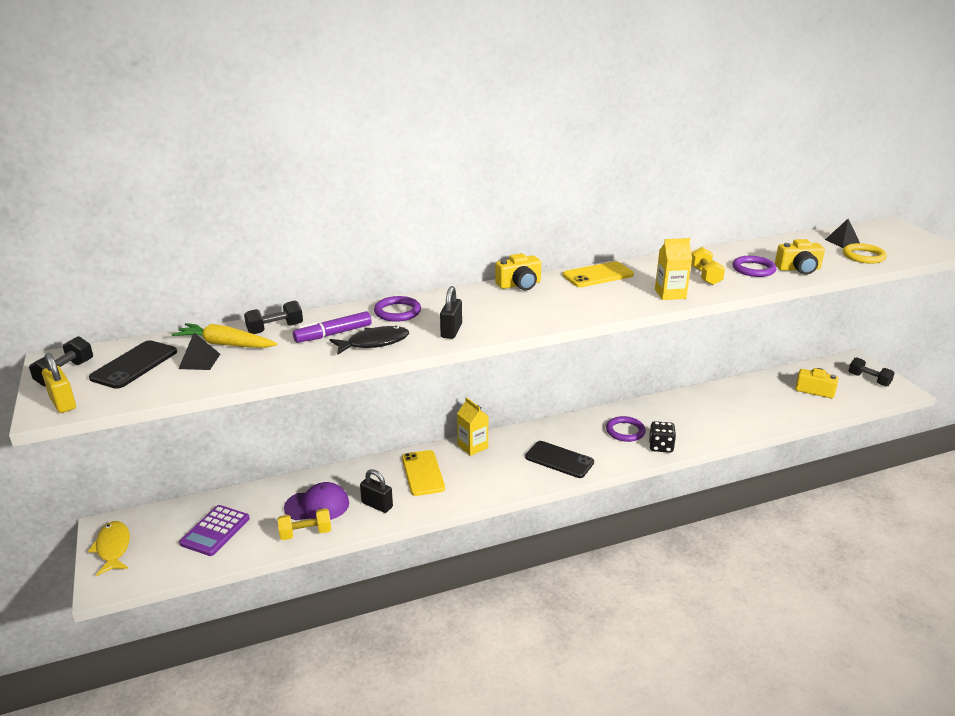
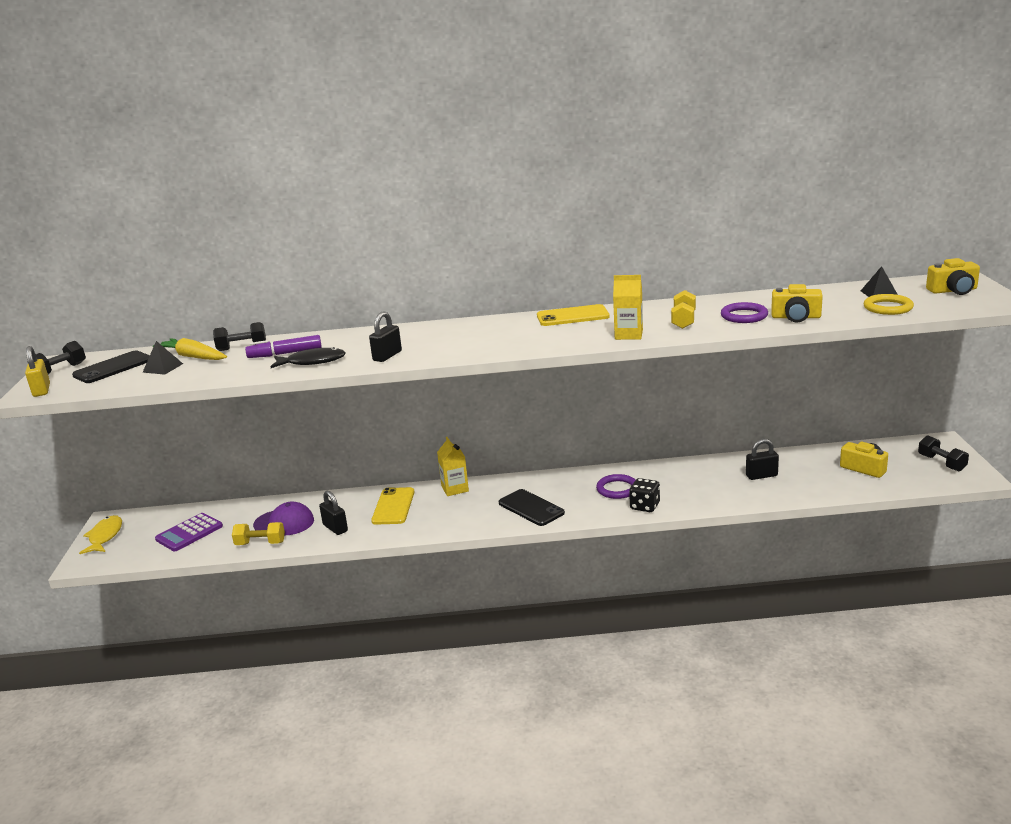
camera: 20 degrees right, 5 degrees down
purple ring [374,296,421,322] -> none
yellow camera [495,253,541,290] -> yellow camera moved to [926,258,980,295]
none -> black padlock [746,439,779,480]

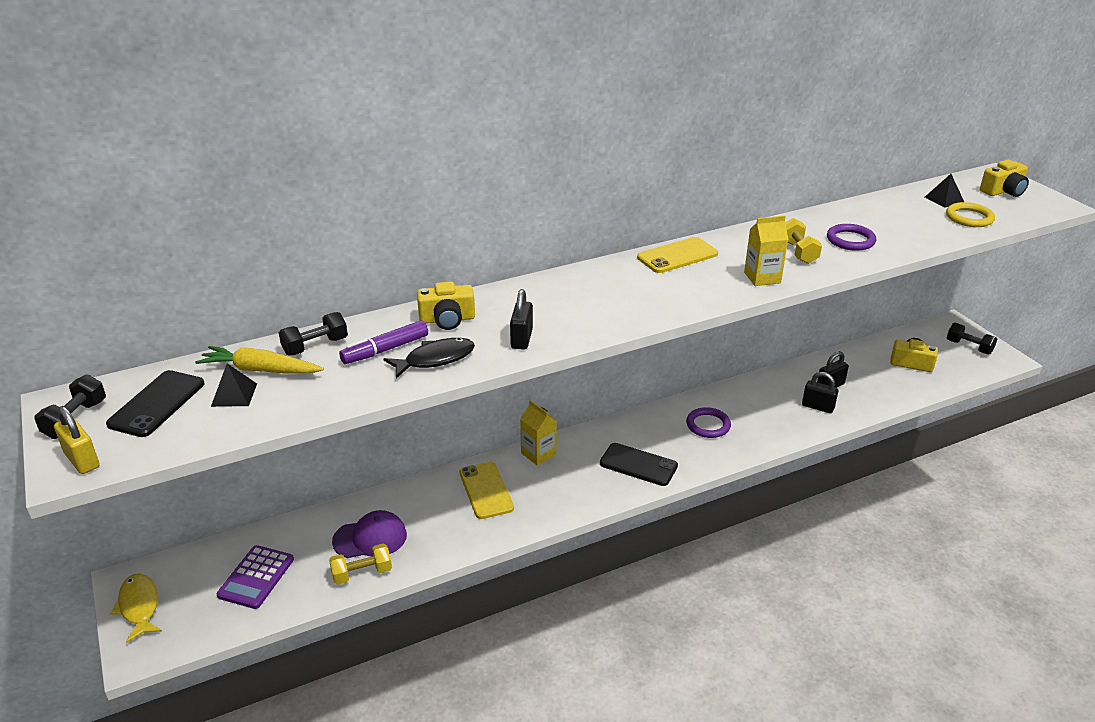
camera: 25 degrees left, 10 degrees up
black padlock [319,490,348,535] -> black padlock moved to [802,372,838,413]
black dice [629,478,660,512] -> none
yellow camera [771,284,823,322] -> yellow camera moved to [417,282,475,330]

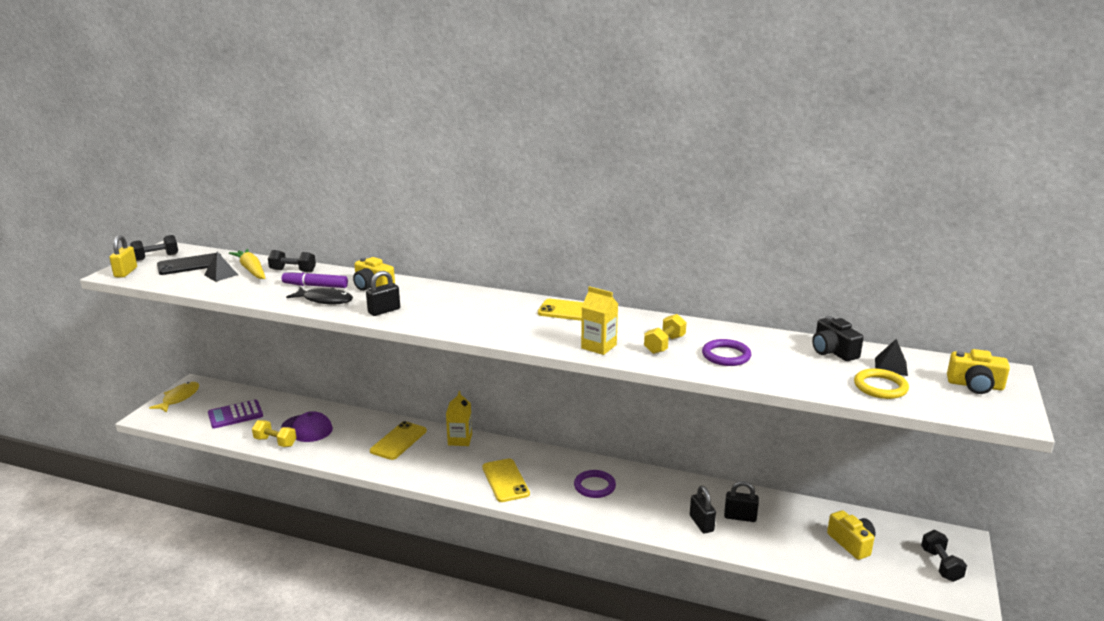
camera: 45 degrees right, 10 degrees down
black phone [600,443,678,486] -> yellow phone [482,458,530,502]
none -> black camera [812,316,864,361]

